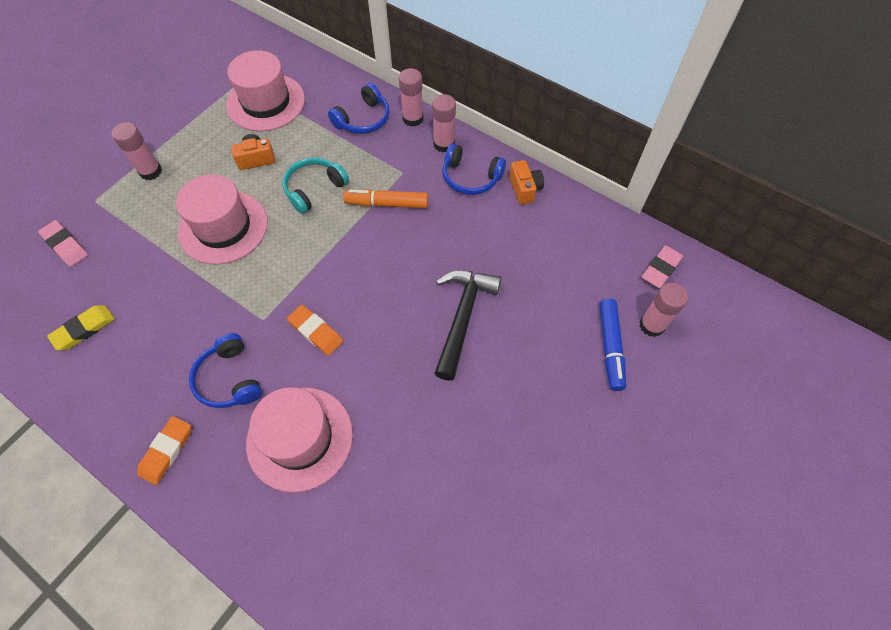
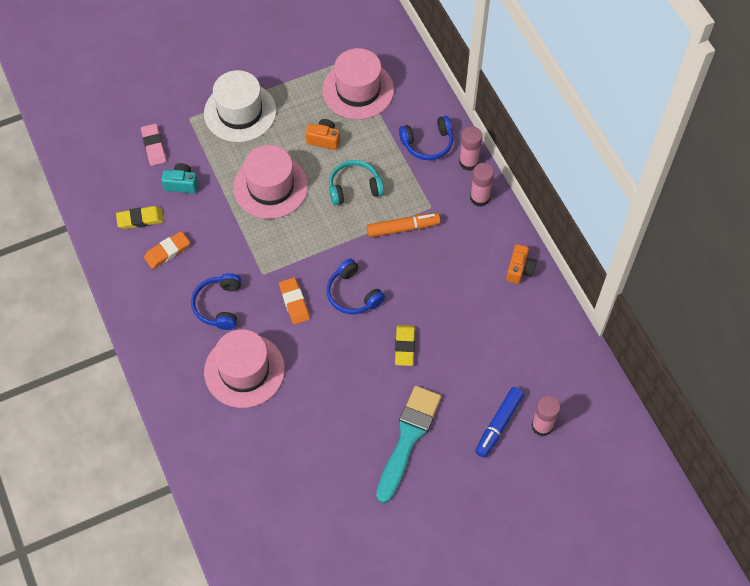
camera: 30 degrees right, 0 degrees up
pink glue stick [112,122,162,180] -> white hat [204,70,276,142]
orange eraser [137,416,191,485] -> orange eraser moved to [144,231,190,269]
orange marker [343,189,428,208] -> orange marker turned 135 degrees clockwise [367,213,440,238]
black hammer [434,270,501,381] -> yellow eraser [395,325,415,366]
blue headphones [443,143,506,195] -> blue headphones moved to [326,259,385,314]
pink eraser [642,245,683,288] -> none
none -> turquoise camera [161,163,198,194]
none -> turquoise brush [376,386,442,503]

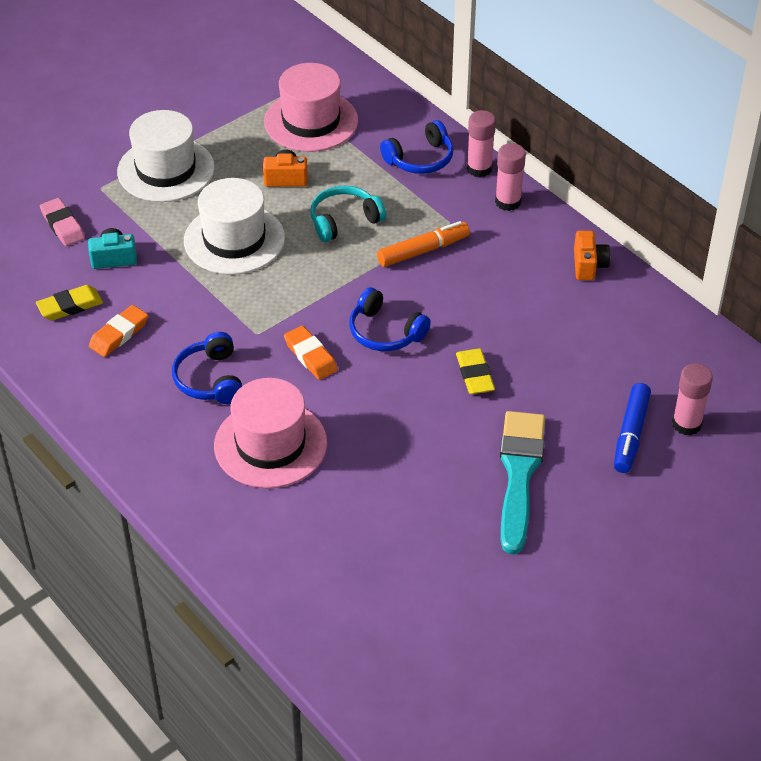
camera: 15 degrees left, 15 degrees down
pink hat [233,145,308,219] -> white hat [184,178,285,275]

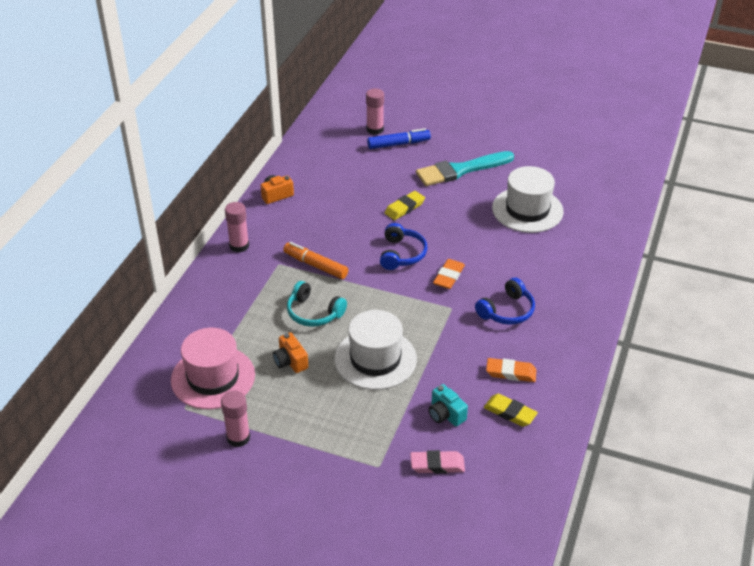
camera: 120 degrees left, 5 degrees down
pink eraser [40,198,85,246] -> pink eraser turned 60 degrees clockwise [410,450,465,474]
white hat [117,110,215,202] -> white hat moved to [492,166,564,233]
pink hat [214,378,327,489] -> none
blue headphones [380,120,454,174] -> none
pink glue stick [467,110,496,177] -> pink glue stick moved to [221,391,250,447]

